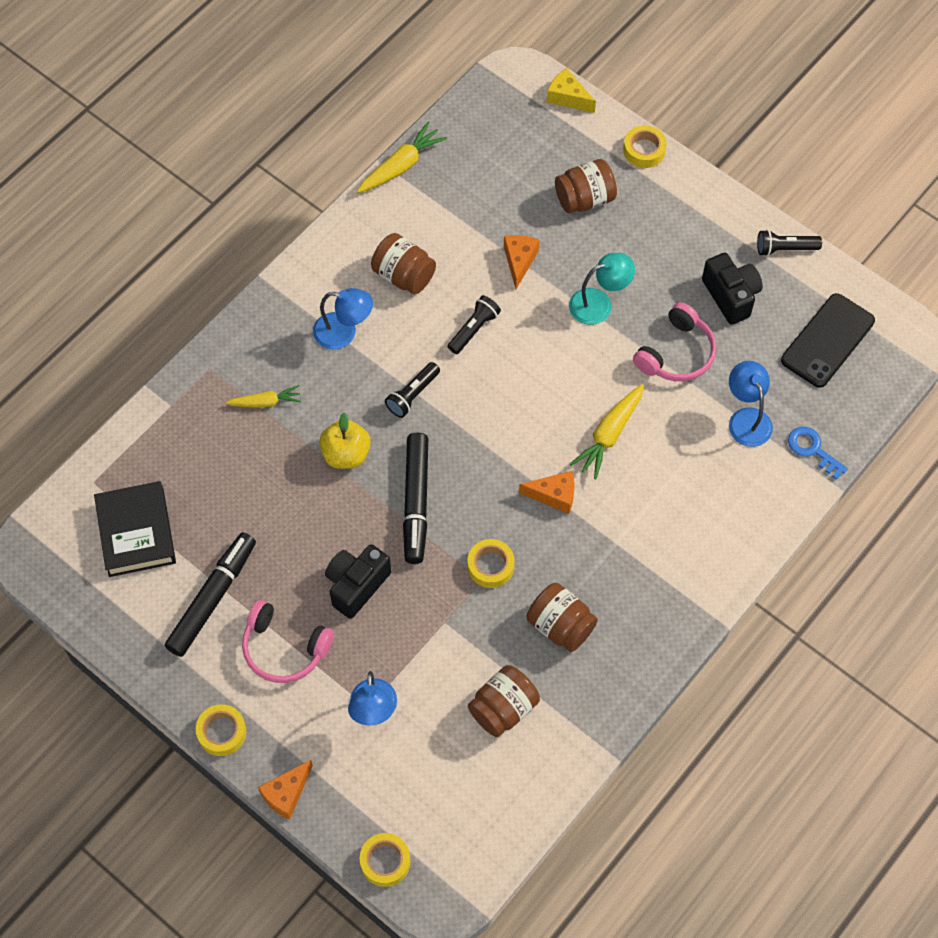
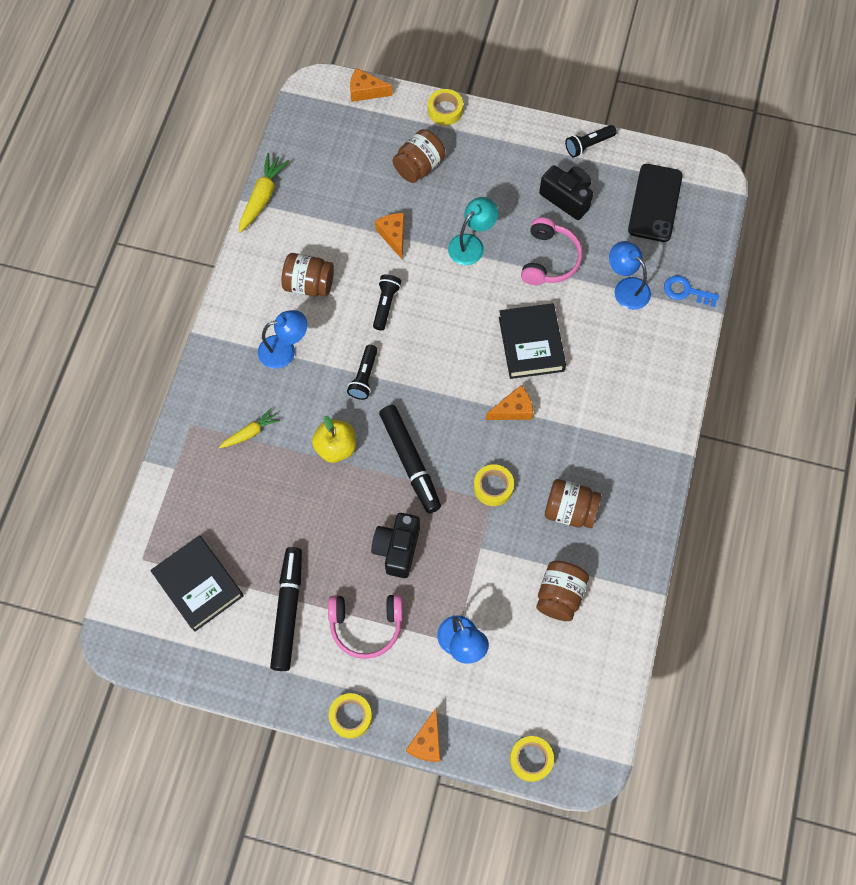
camera: 25 degrees left, 5 degrees up
yellow cheese [547,68,596,113] -> orange cheese [350,68,392,102]
yellow carrot [570,384,644,479] -> black book [499,303,566,379]

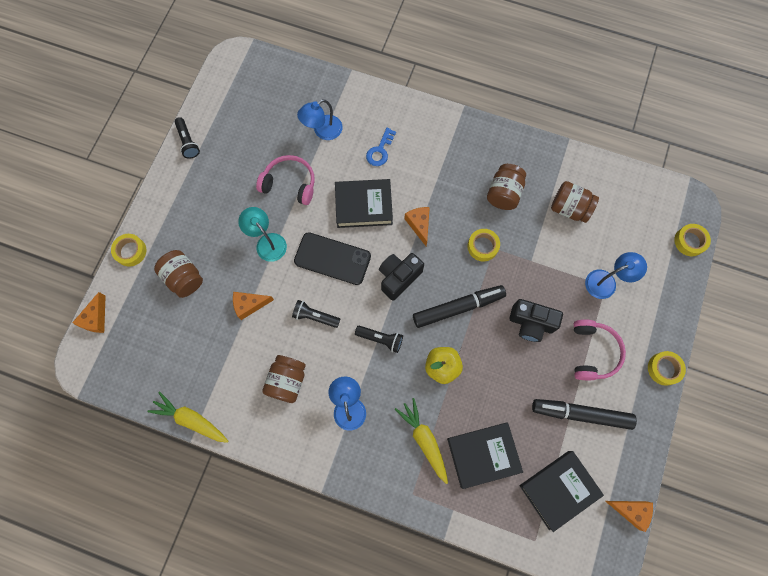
camera: 85 degrees left, 5 degrees up
yellow carrot [219,408,280,448] -> yellow carrot [395,398,448,484], size x1.54
orange cheese [406,708,440,762] -> orange cheese moved to [605,501,653,532]
black camera [539,165,593,220] -> black camera moved to [379,253,424,300]
black phone [628,164,683,242] -> black phone moved to [294,232,371,285]
blue key [664,275,719,307] -> blue key moved to [366,128,396,166]
none -> black book [447,423,523,489]

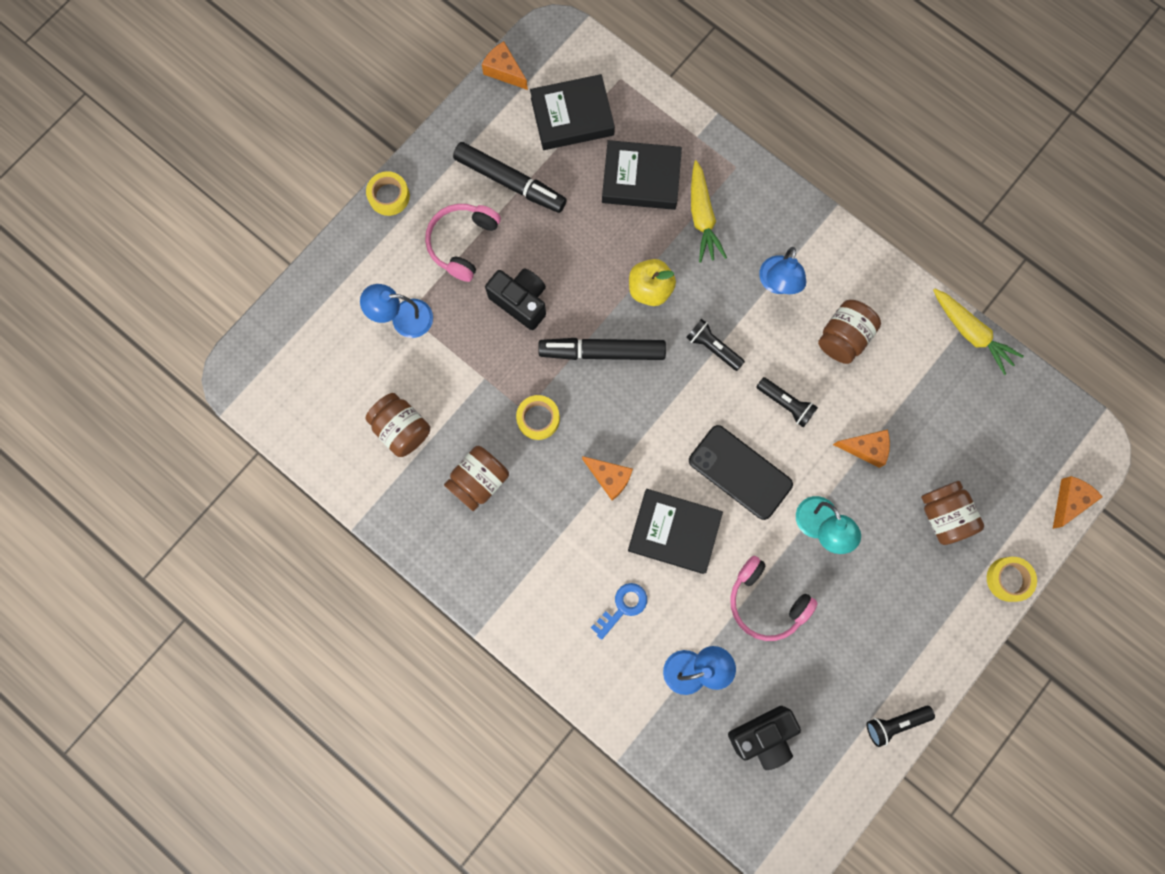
camera: 160 degrees left, 5 degrees up
black flashlight [174,117,200,159] -> black flashlight turned 105 degrees counterclockwise [867,706,935,747]
black camera [379,253,424,300] -> black camera moved to [728,706,801,770]
orange cheese [404,207,430,246] -> orange cheese turned 60 degrees counterclockwise [582,456,633,501]
yellow tape [674,224,711,256] -> none

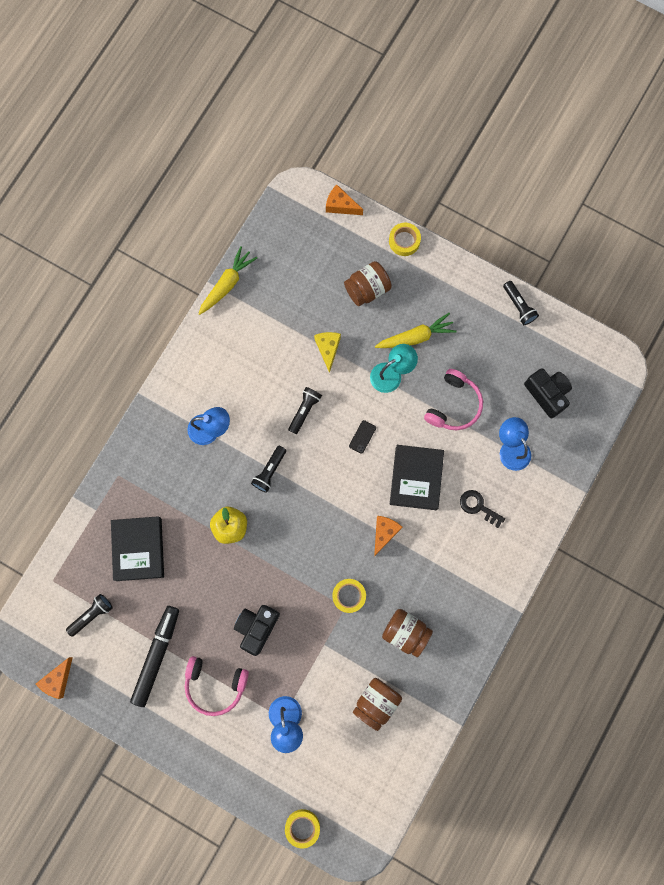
camera: 100 degrees left, 0 degrees up
yellow tape [366,171,410,216] -> yellow tape moved to [285,809,320,849]
black book [530,74,615,150] -> black flashlight [66,594,112,637]
black marker [538,338,666,360] -> none
blue key [591,583,647,640] -> black key [460,490,505,528]
black phone [689,425,793,520] -> black phone [349,420,376,454], size x0.42
yellow carrot [691,160,727,262] -> yellow carrot moved to [375,313,457,348]
brown jar [818,300,881,364] -> none
orange cheese [833,430,890,468] -> yellow cheese [314,332,341,373]

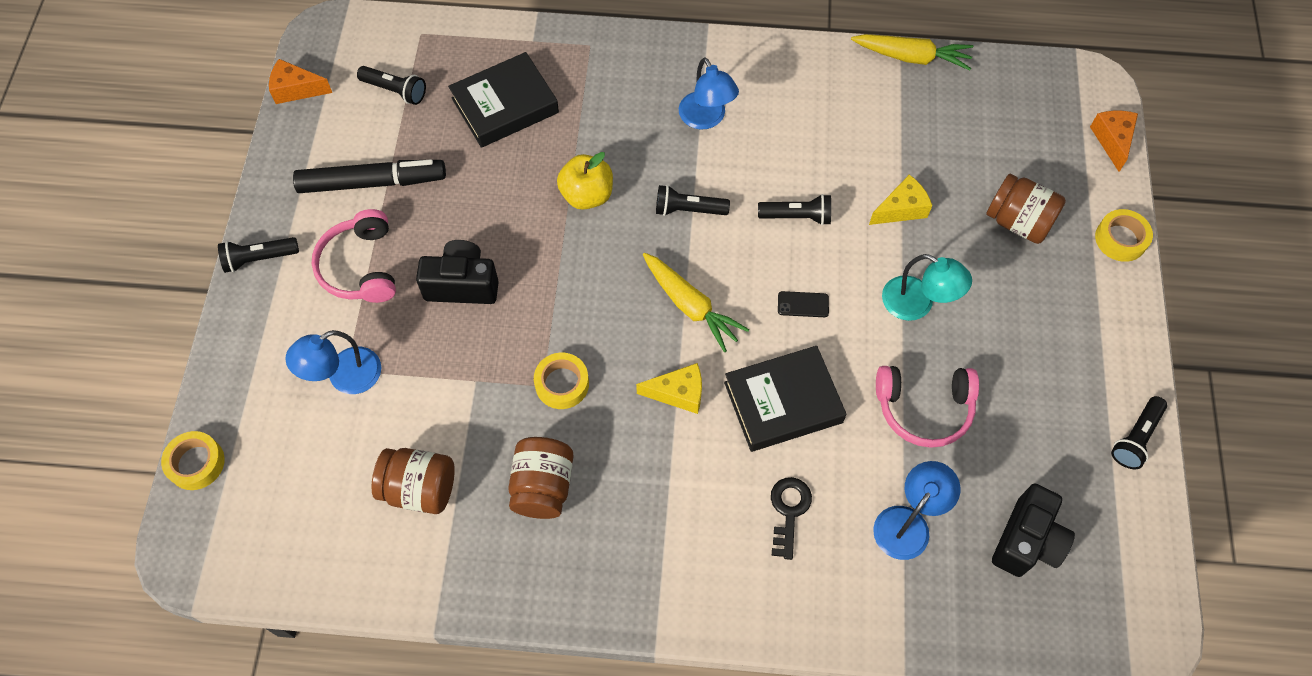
camera: 65 degrees right, 15 degrees down
orange cheese [374,516,403,556] -> yellow cheese [636,363,702,414]
yellow carrot [375,313,457,348] -> yellow carrot moved to [643,253,749,352]
none -> black flashlight [218,237,299,273]

